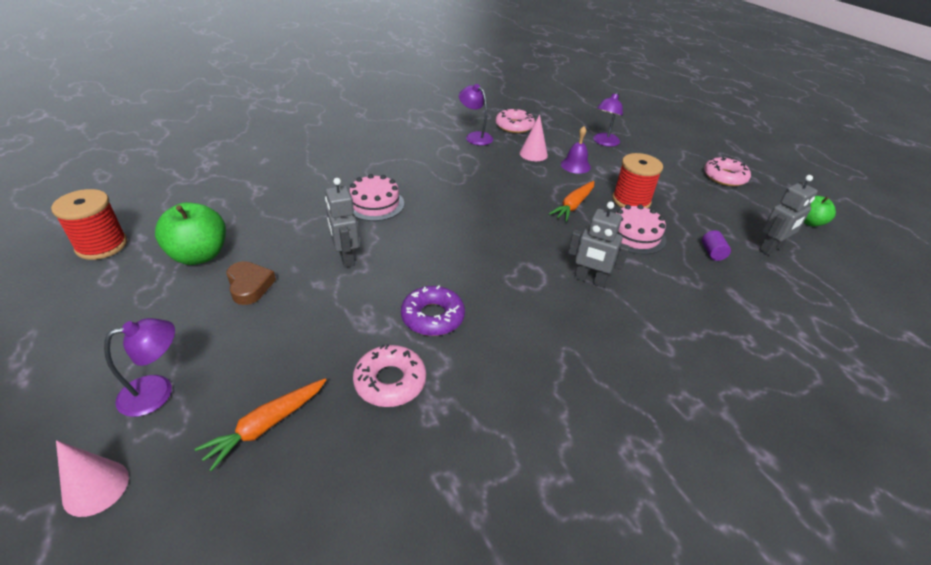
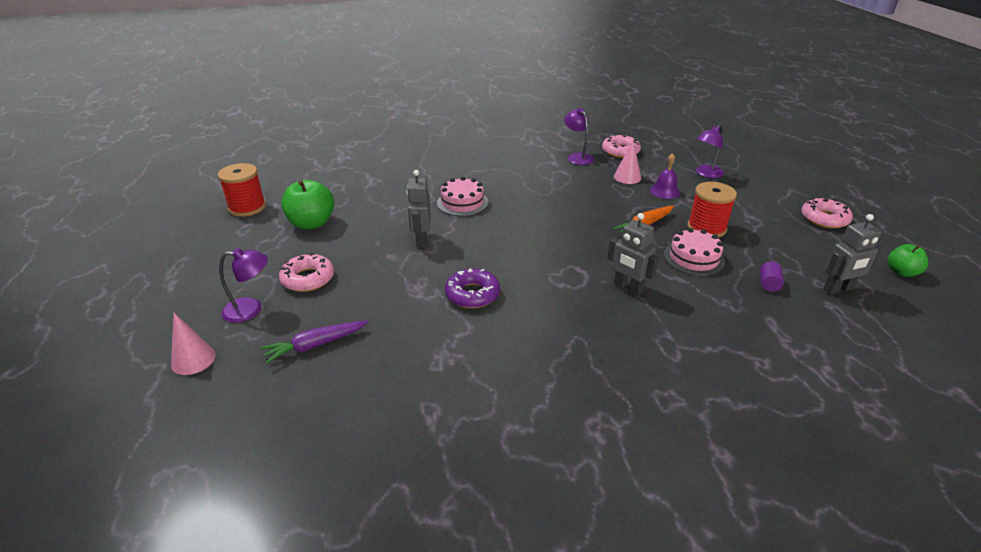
camera: 20 degrees right, 5 degrees down
orange carrot [195,378,326,471] -> purple carrot [261,321,368,364]
brown heart [226,261,276,305] -> none
pink donut [353,344,426,407] -> pink donut moved to [279,253,334,292]

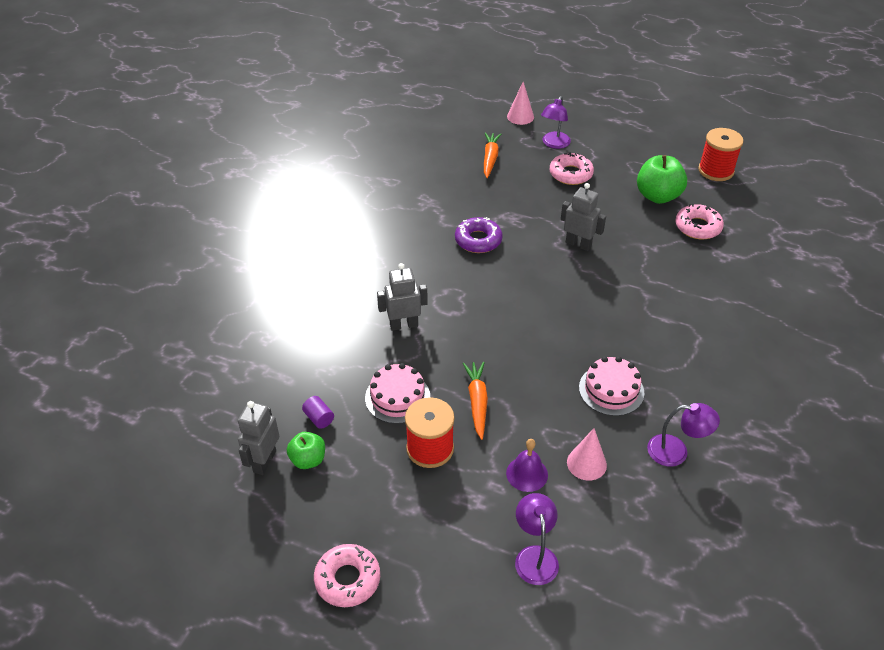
camera: 125 degrees right, 10 degrees up
purple carrot [261,321,368,364] -> orange carrot [484,132,501,178]
pink cake [437,177,488,216] -> pink cake moved to [579,356,644,416]
pink donut [602,134,641,158] -> pink donut moved to [675,204,724,239]
green apple [888,244,928,277] -> green apple moved to [287,432,325,469]

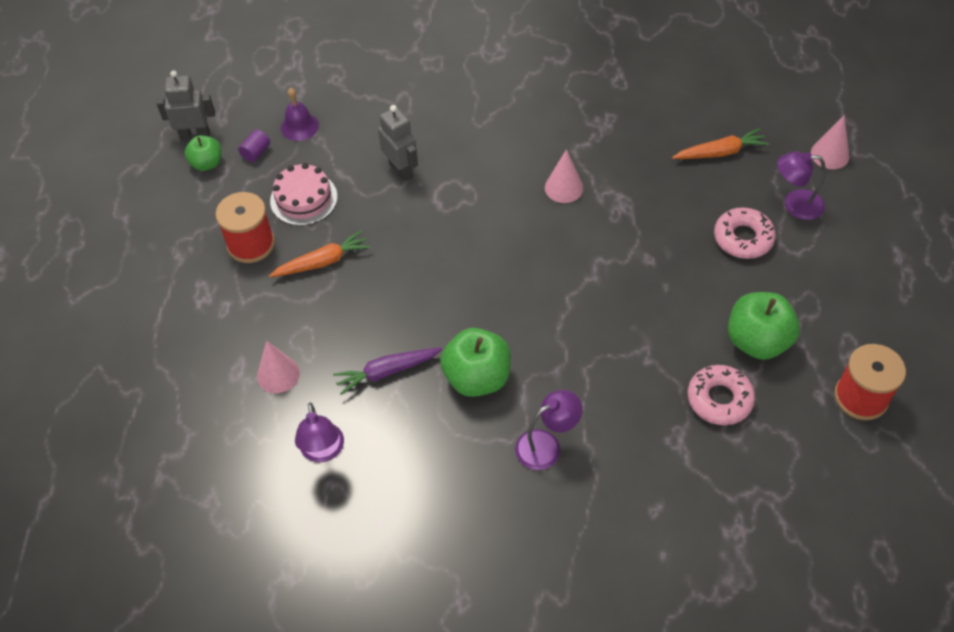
camera: 70 degrees right, 10 degrees up
pink donut [314,544,380,607] -> none
purple donut [455,217,503,253] -> pink cone [545,149,583,203]
purple bell [506,439,548,492] -> purple bell moved to [281,88,319,141]
purple lamp [515,493,559,585] -> purple lamp moved to [515,390,582,470]
grey robot [561,183,606,251] -> none
pink cake [579,356,644,416] -> purple carrot [333,347,442,395]
none -> green apple [440,328,511,397]

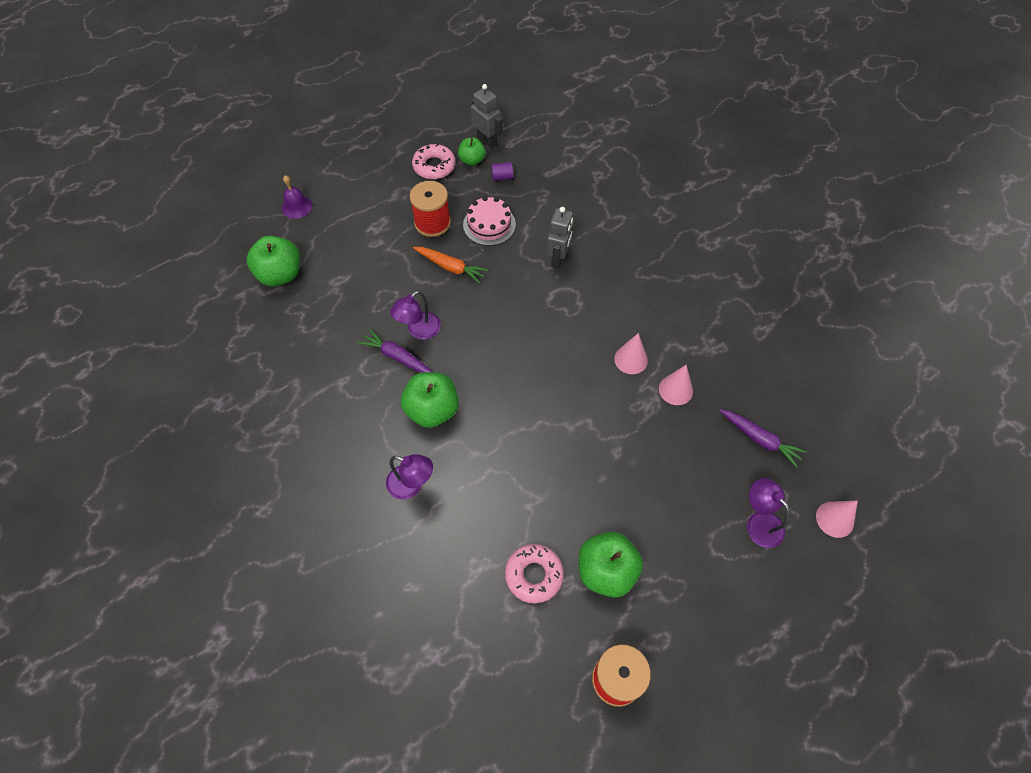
camera: 50 degrees right, 5 degrees up
pink cone [257,341,300,393] -> pink cone moved to [659,365,693,405]
purple bell [281,88,319,141] -> purple bell moved to [281,175,313,219]
purple lamp [295,403,344,463] -> purple lamp moved to [390,291,441,340]
orange carrot [672,128,769,159] -> purple carrot [719,409,807,468]
pink donut [714,207,776,259] -> pink donut moved to [412,144,455,179]
none -> green apple [247,236,300,286]

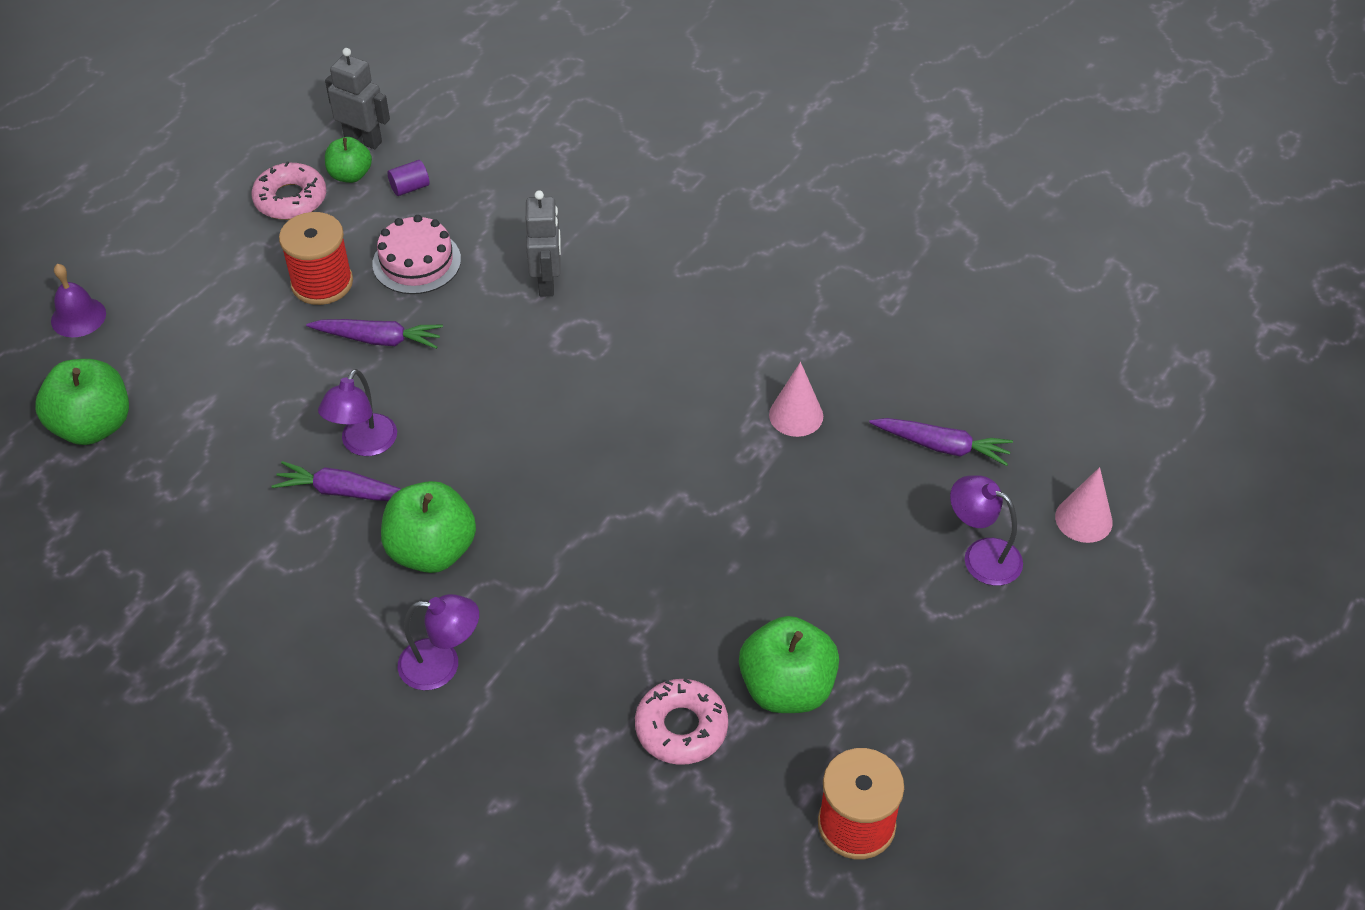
camera: 20 degrees left, 10 degrees down
orange carrot [413,247,488,284] -> purple carrot [306,319,443,349]
pink cone [614,333,648,374] -> none

